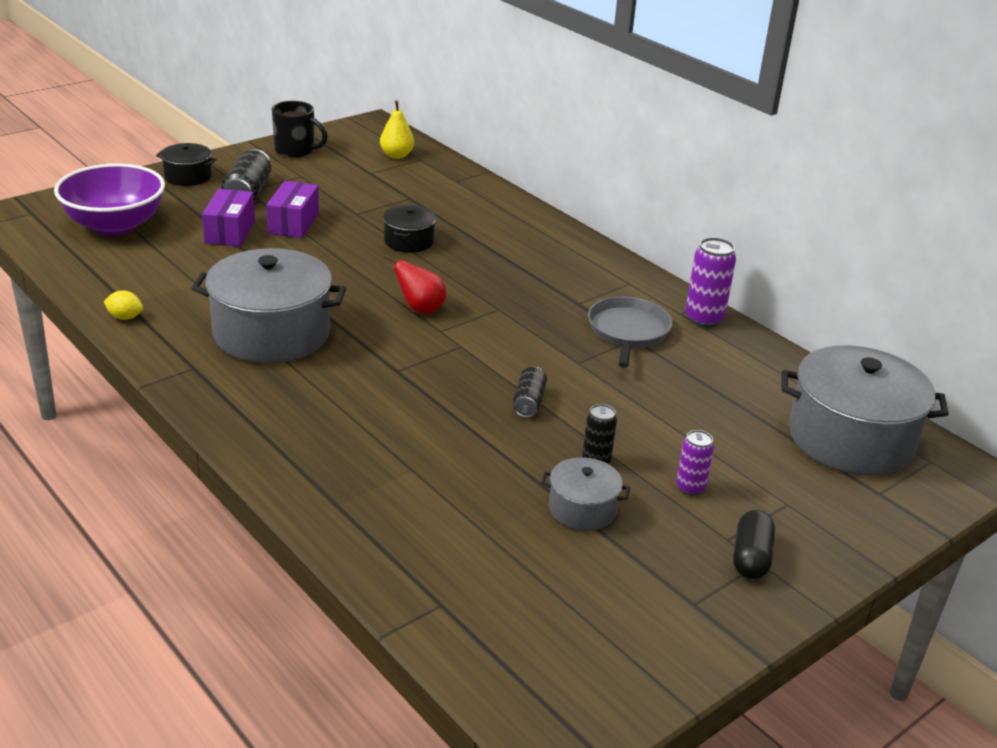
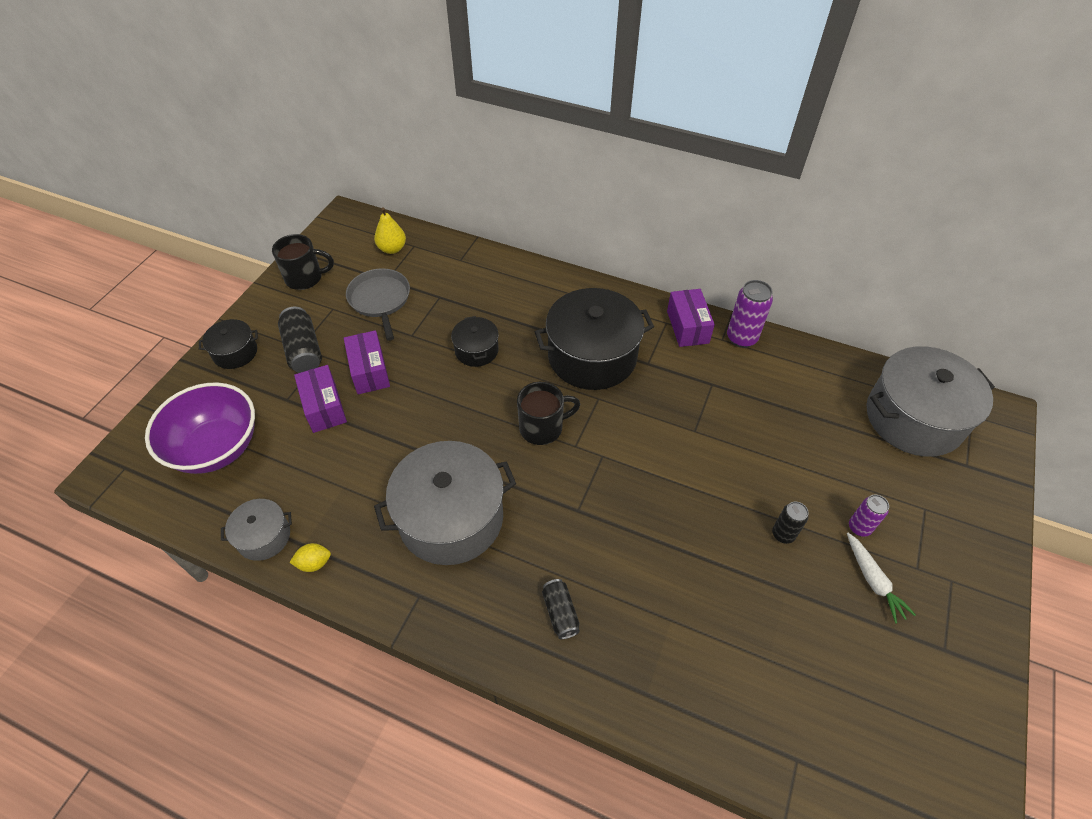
camera: 25 degrees left, 20 degrees up
red pear [384,254,446,314] -> black mug [517,382,580,445]
black can [513,367,547,418] -> black can moved to [542,579,580,639]
grey pot [541,457,630,531] -> grey pot moved to [221,499,292,561]
grey pan [588,297,672,368] -> grey pan moved to [346,268,410,341]
black capsule [733,510,775,579] -> none
none -> black pot [535,288,654,390]
none -> purple box [667,289,715,347]
none -> white carrot [847,533,916,624]

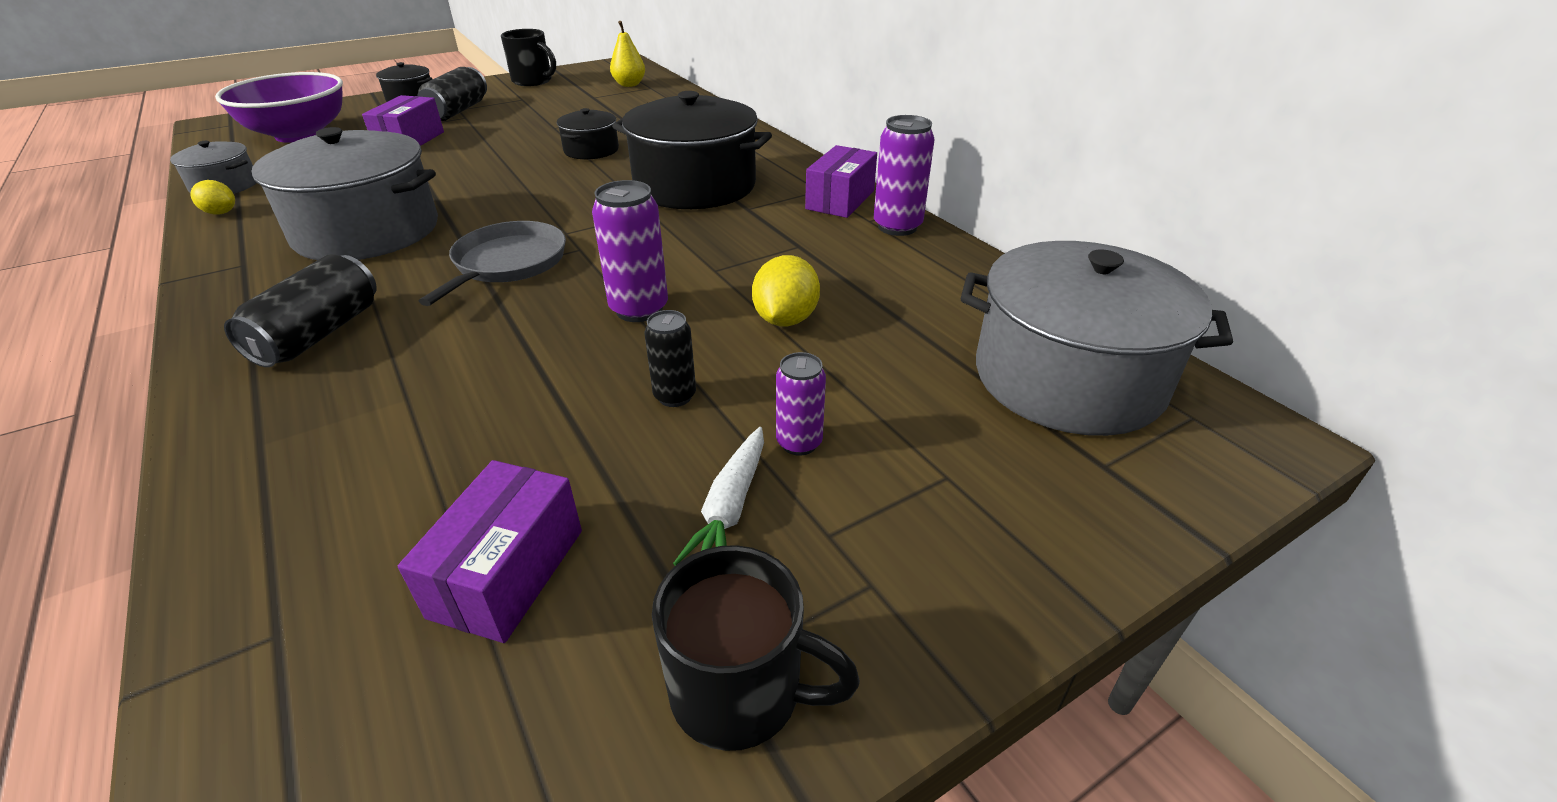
camera: 35 degrees right, 15 degrees down
purple box [344,330,390,394] -> purple box moved to [398,460,582,643]
grey pan [346,268,410,341] -> grey pan moved to [419,221,566,306]
black mug [517,382,580,445] -> black mug moved to [652,545,860,751]
black can [542,579,580,639] -> black can [224,254,377,367], size x1.62
none -> purple can [592,180,668,322]
none -> yellow lemon [752,255,820,327]

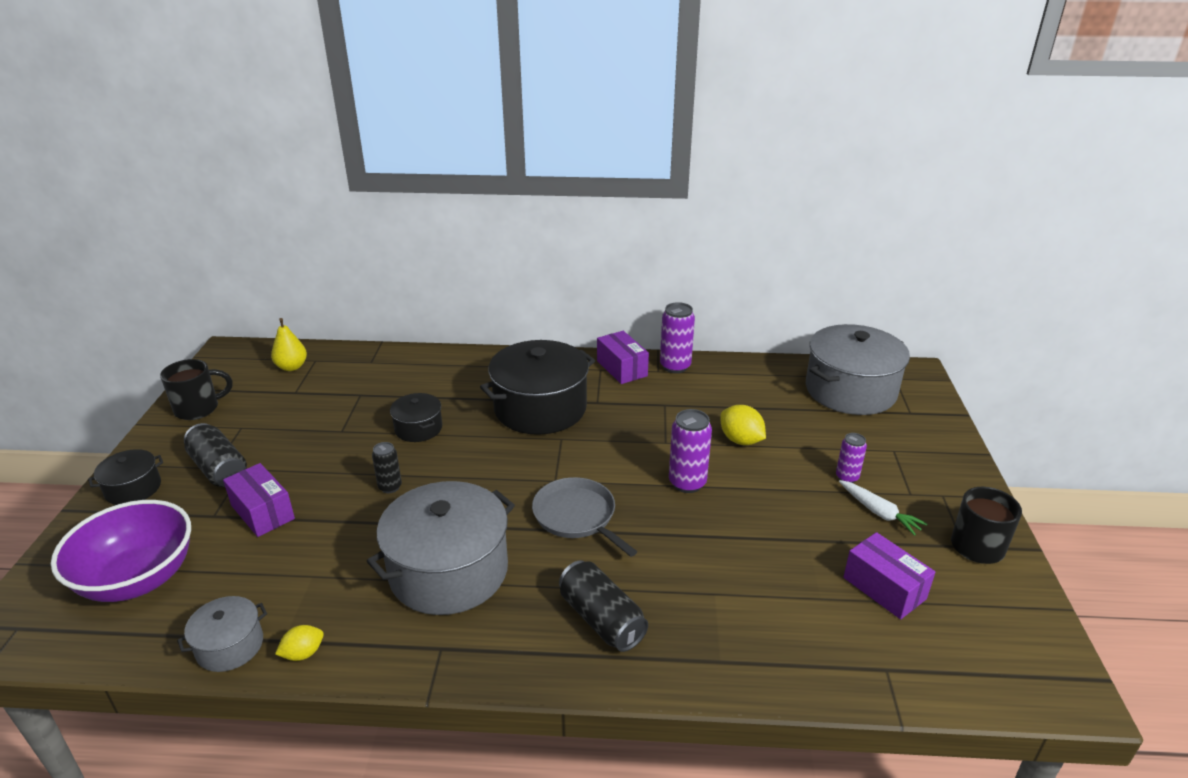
camera: 55 degrees left, 5 degrees down
black can [645,310,696,407] -> black can moved to [372,442,402,493]

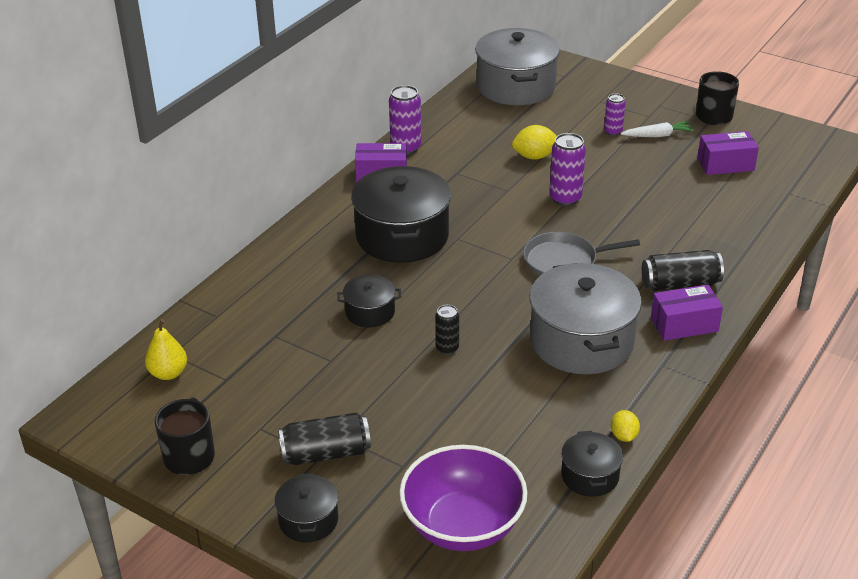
camera: 60 degrees left, 5 degrees up
grey pot [177,596,267,672] -> black pot [561,431,623,497]
purple box [223,463,295,537] -> purple box moved to [651,284,723,341]

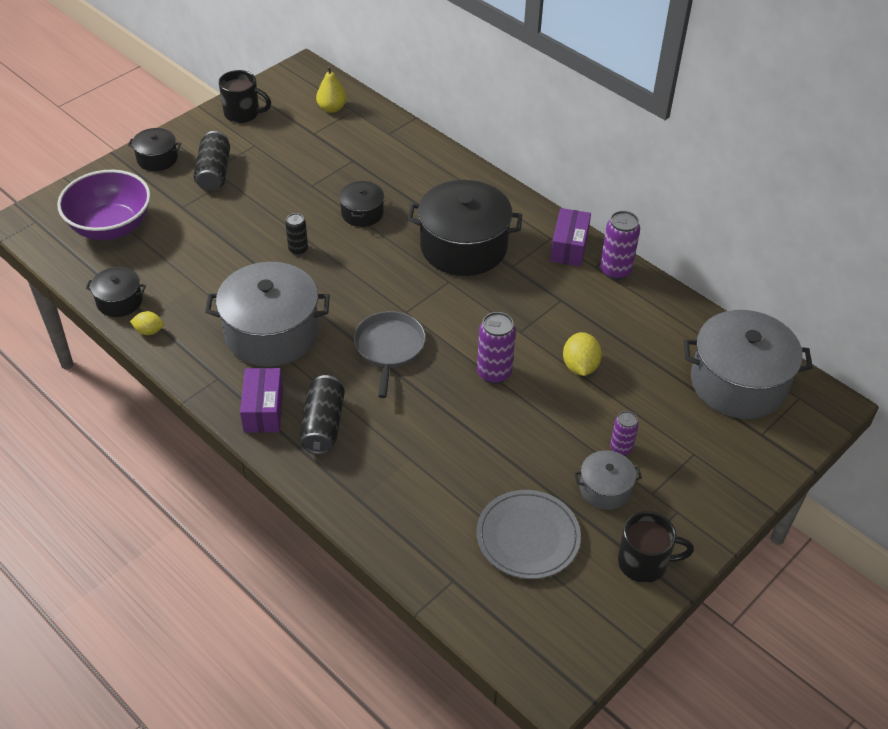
camera: 100 degrees right, 10 degrees up
white carrot [621,121,694,137] -> grey pot [574,450,642,510]
purple box [697,131,759,175] -> grey plate [476,490,581,579]

